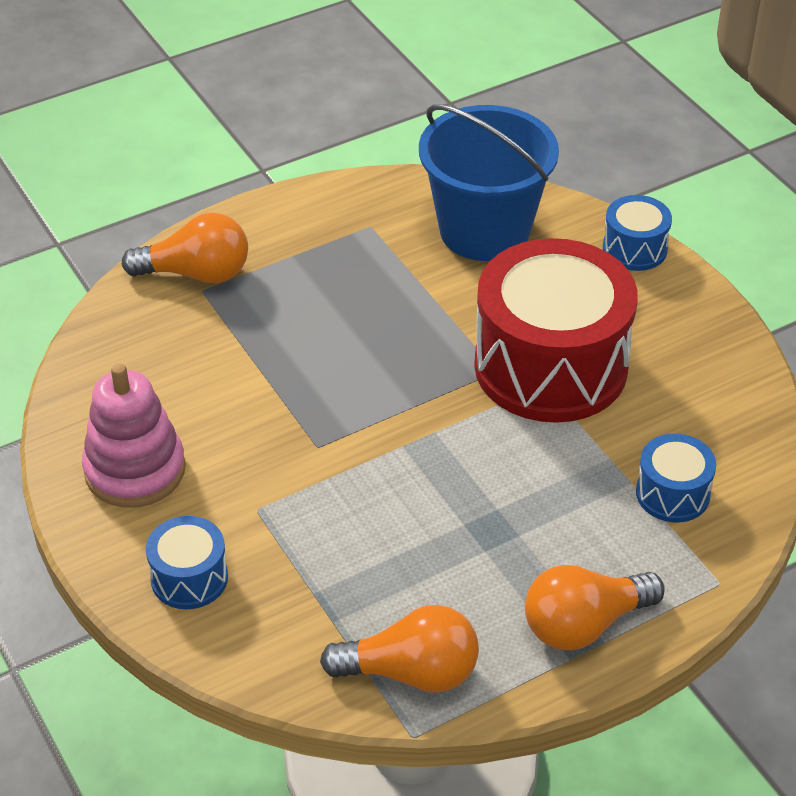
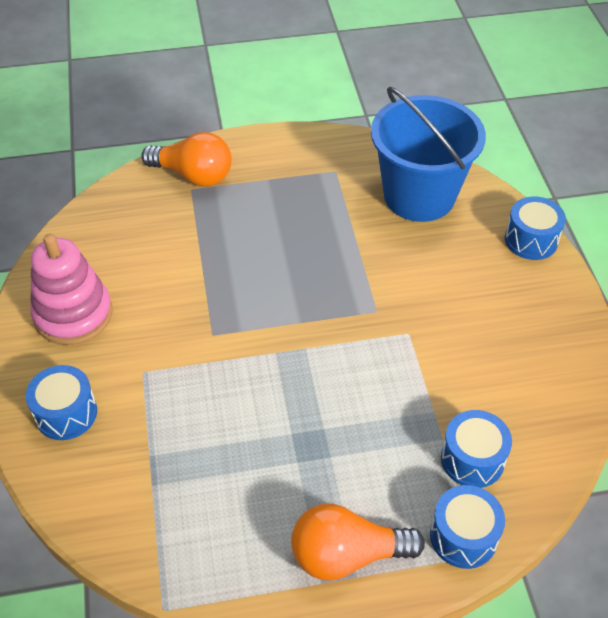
camera: 20 degrees right, 5 degrees up
orange light bulb [320,605,479,693] -> none
red drum [474,238,638,423] -> none
none -> blue drum [430,485,505,569]

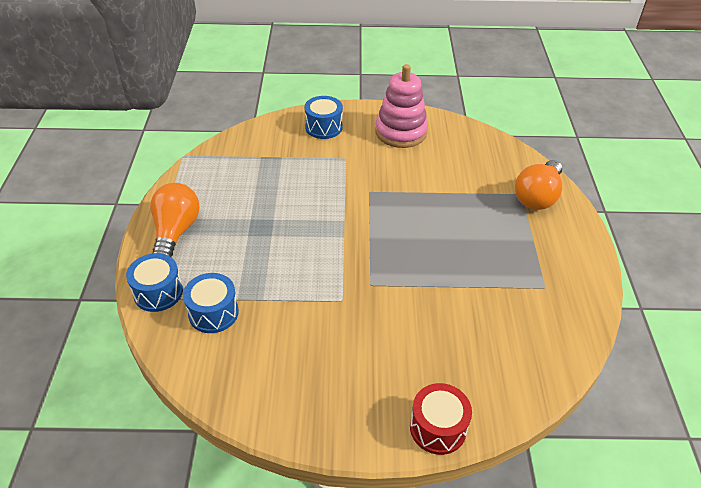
camera: 100 degrees right, 5 degrees down
blue bucket [371,86,486,222] -> none
blue drum [505,196,566,260] -> red drum [410,383,472,455]

